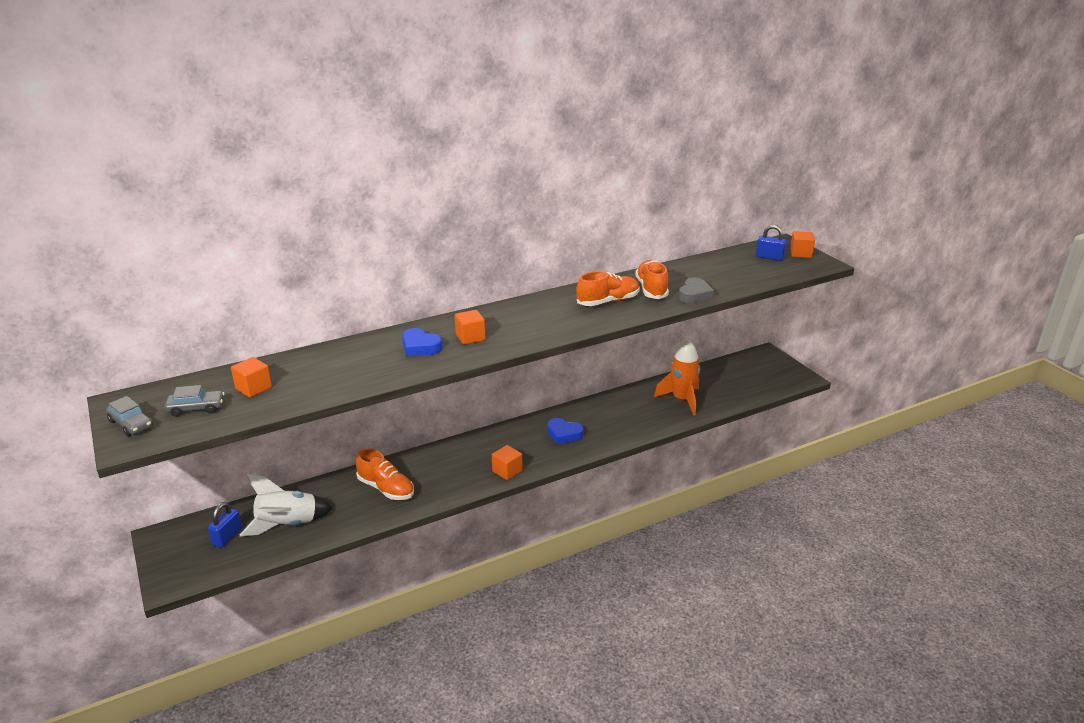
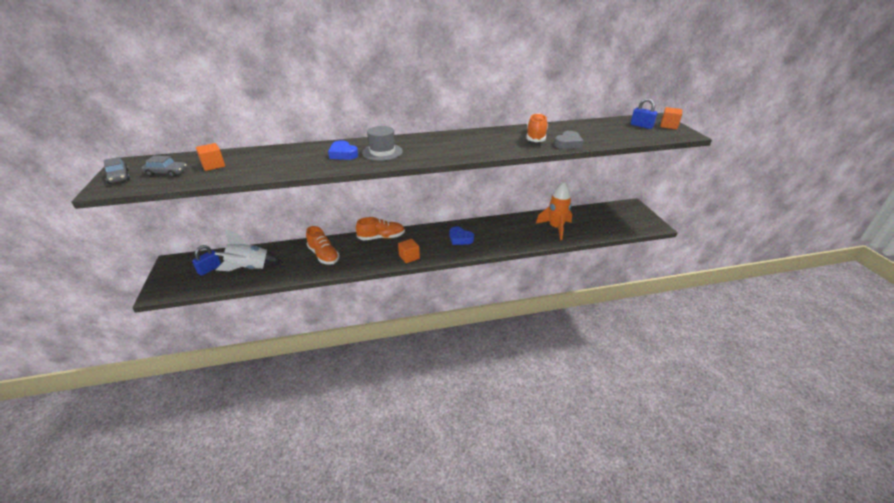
camera: 15 degrees right, 5 degrees up
orange cube [455,310,486,345] -> grey hat [362,126,403,161]
orange shoe [576,271,640,306] -> orange shoe moved to [356,217,405,241]

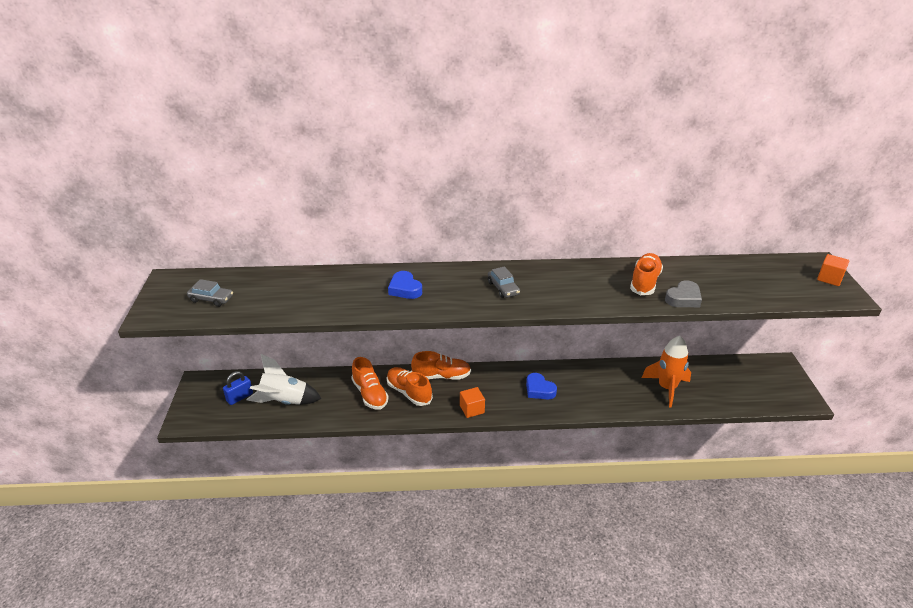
camera: 10 degrees right, 0 degrees up
grey car [104,157,130,184] -> grey car moved to [488,266,520,298]
orange cube [196,143,225,171] -> none
grey hat [362,126,403,161] -> none
blue padlock [631,98,658,129] -> none
none -> orange shoe [387,367,433,406]

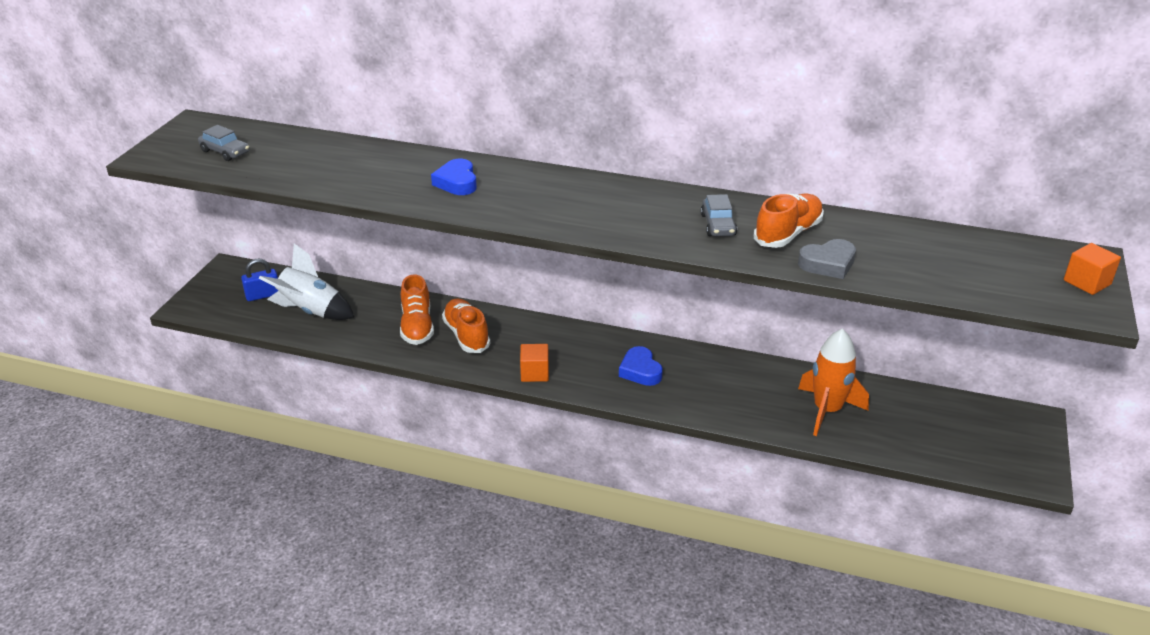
camera: 20 degrees right, 0 degrees up
orange shoe [411,351,471,380] -> none
grey car [488,266,520,298] -> grey car moved to [701,194,737,237]

